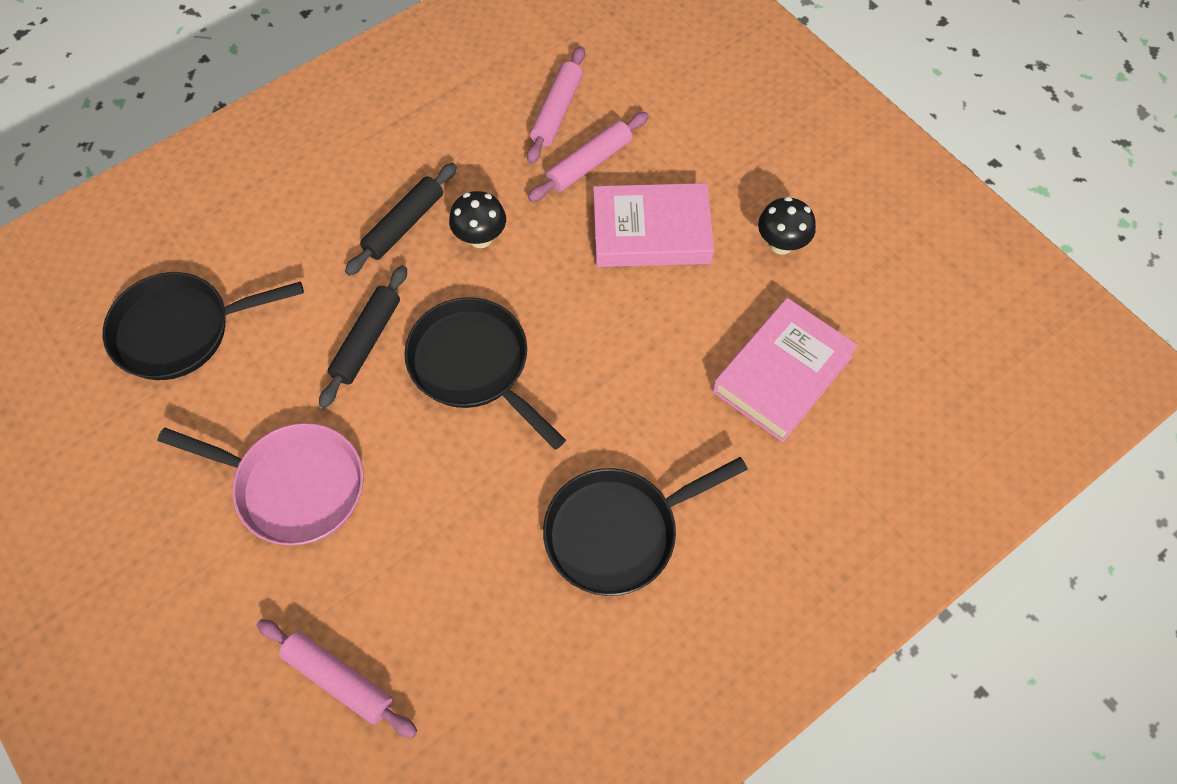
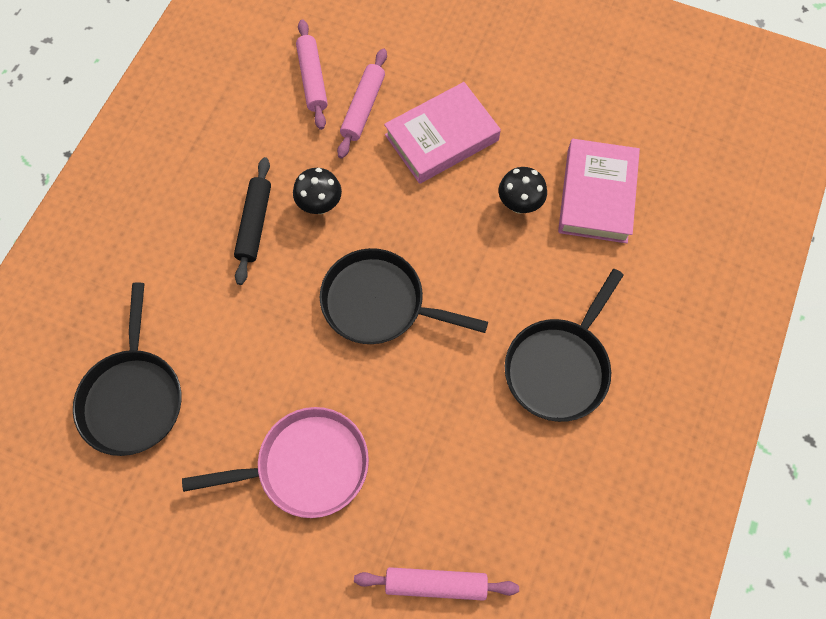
camera: 30 degrees left, 5 degrees up
black pan [103,272,304,380] -> black pan turned 45 degrees counterclockwise [73,283,182,456]
black rolling pin [319,265,407,408] -> none
black mushroom [758,197,816,255] -> black mushroom moved to [499,167,547,214]

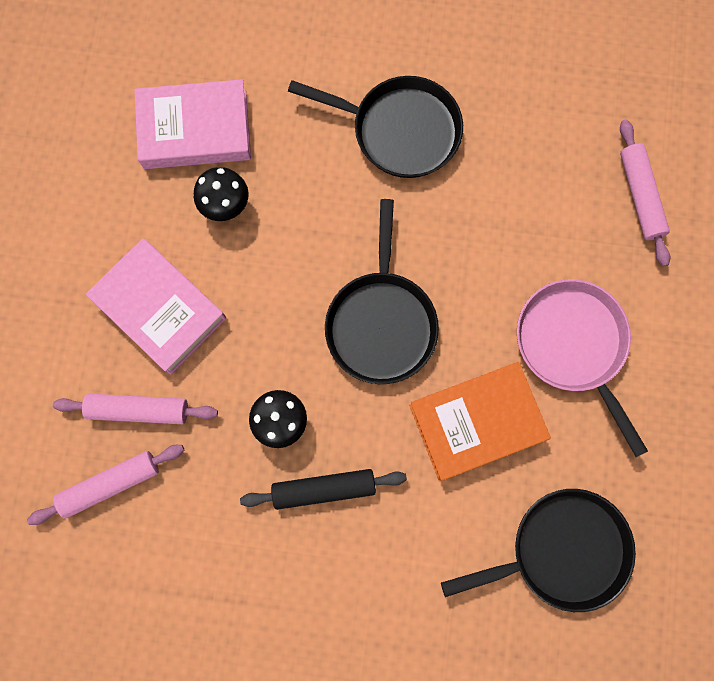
camera: 105 degrees left, 10 degrees up
none -> orange book [409,362,551,481]

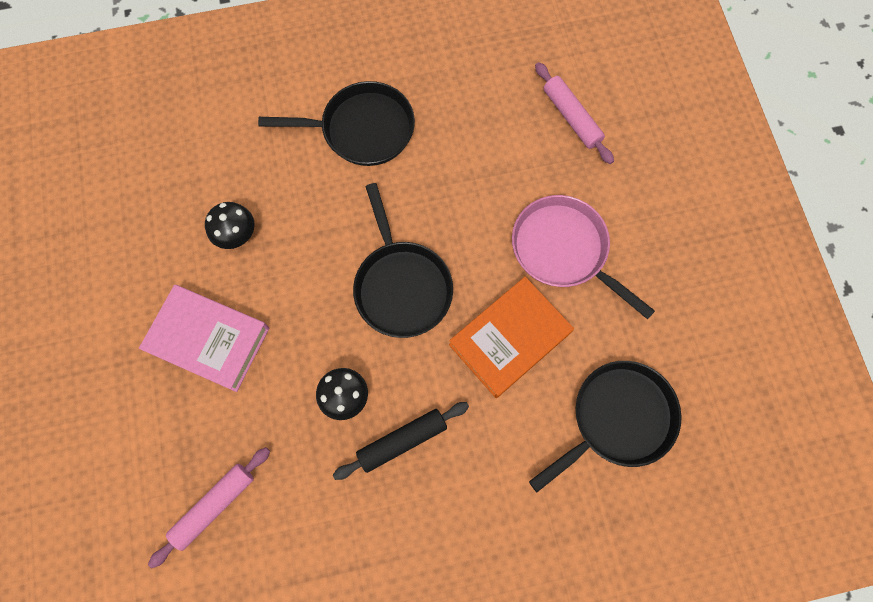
camera: 20 degrees left, 5 degrees down
pink rolling pin [53,394,218,424] -> none
pink book [134,79,251,169] -> none

